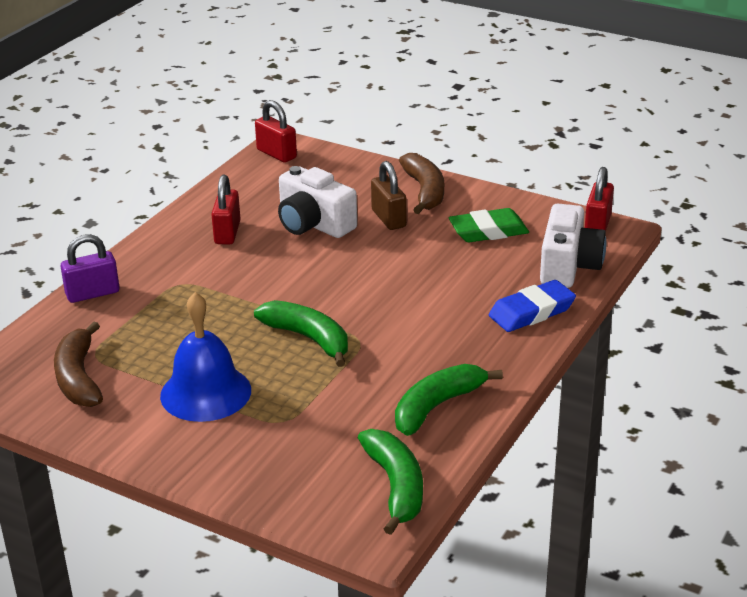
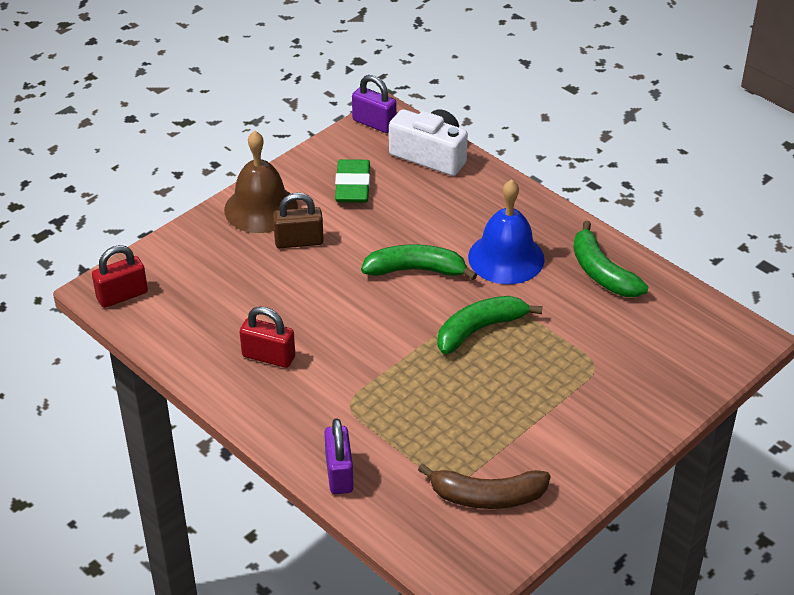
camera: 75 degrees left, 10 degrees up
blue bell [160,292,251,422] -> blue bell moved to [468,179,545,284]
white camera [278,166,357,238] -> none
green banana [358,429,423,535] -> green banana moved to [361,244,477,280]
brown banana [399,153,444,214] -> brown bell [224,131,298,233]
blue eraser [489,280,576,332] -> none
red padlock [585,167,614,231] -> purple padlock [352,75,397,133]

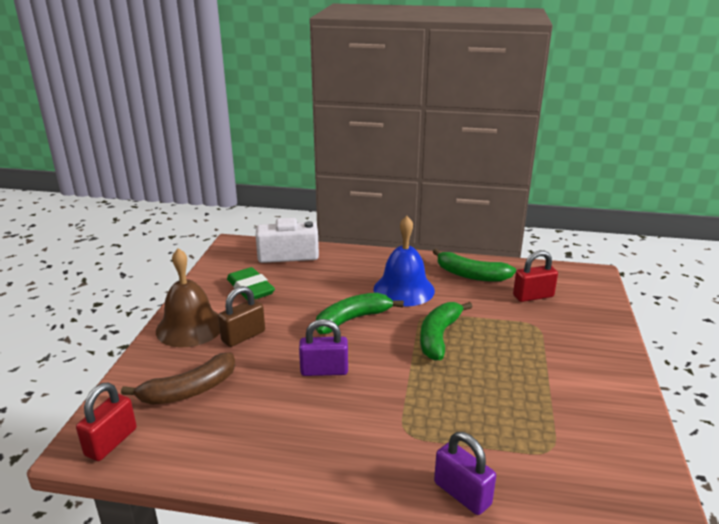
camera: 35 degrees left, 15 degrees down
red padlock [240,306,295,368] -> red padlock moved to [513,250,558,302]
purple padlock [352,75,397,133] -> purple padlock moved to [299,319,348,376]
brown banana [418,463,551,509] -> brown banana moved to [121,353,235,405]

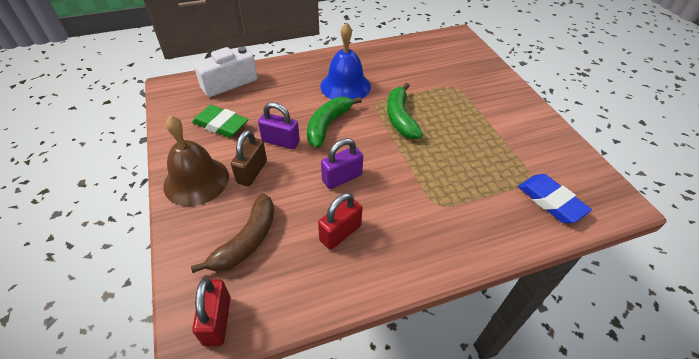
camera: 30 degrees left, 20 degrees up
green banana [433,249,516,282] -> none
purple padlock [434,432,496,515] -> purple padlock moved to [258,102,300,149]
red padlock [513,250,558,302] -> red padlock moved to [318,193,363,250]
none -> blue eraser [518,174,592,223]

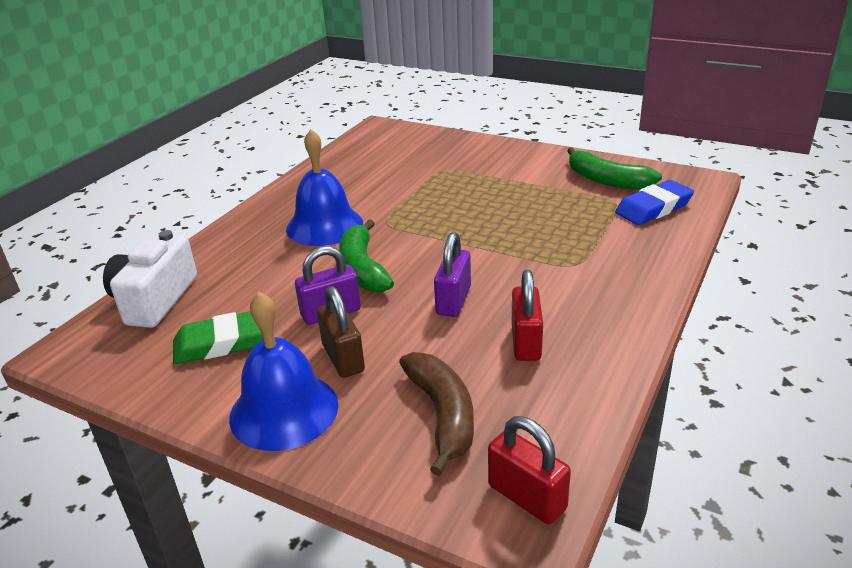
camera: 40 degrees left, 15 degrees down
brown bell [163,115,229,206] -> blue bell [229,292,338,451]
green banana [387,83,423,139] -> green banana moved to [567,147,662,190]
blue eraser [518,174,592,223] -> blue eraser turned 45 degrees counterclockwise [615,180,694,225]

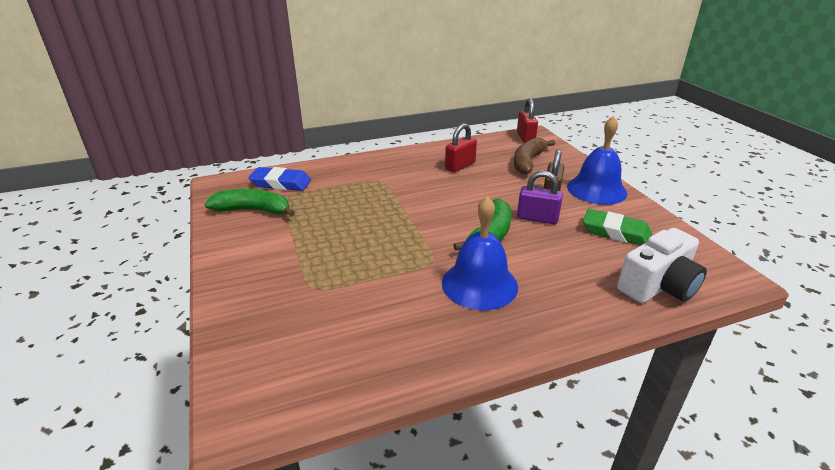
camera: 140 degrees left, 0 degrees up
purple padlock [434,232,471,317] -> none
green banana [567,147,662,190] -> green banana turned 75 degrees counterclockwise [205,189,295,217]

